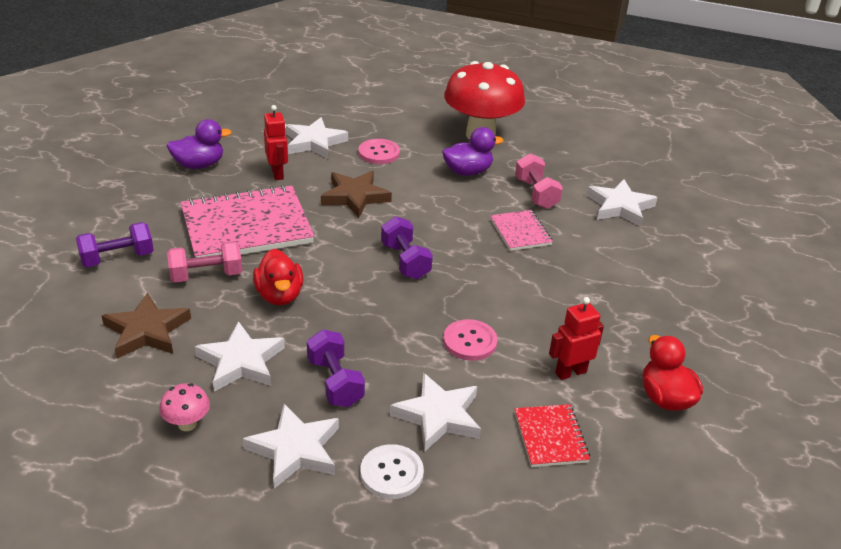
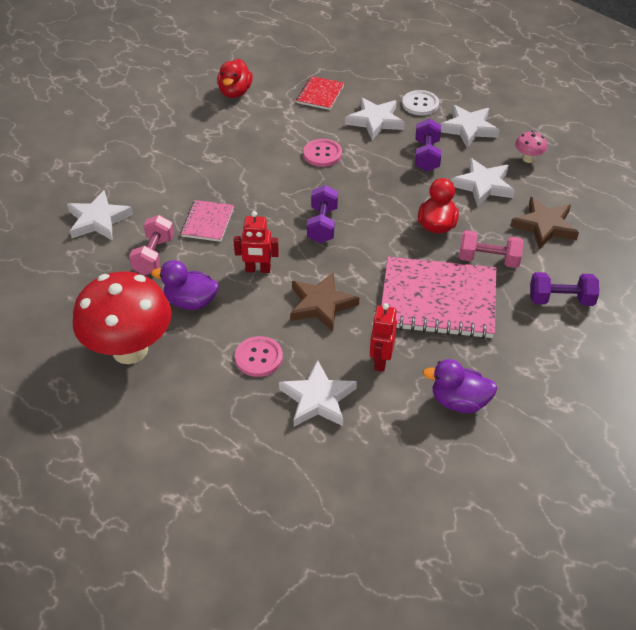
camera: 150 degrees left, 10 degrees up
red robot [549,297,604,380] -> red robot moved to [233,211,279,273]

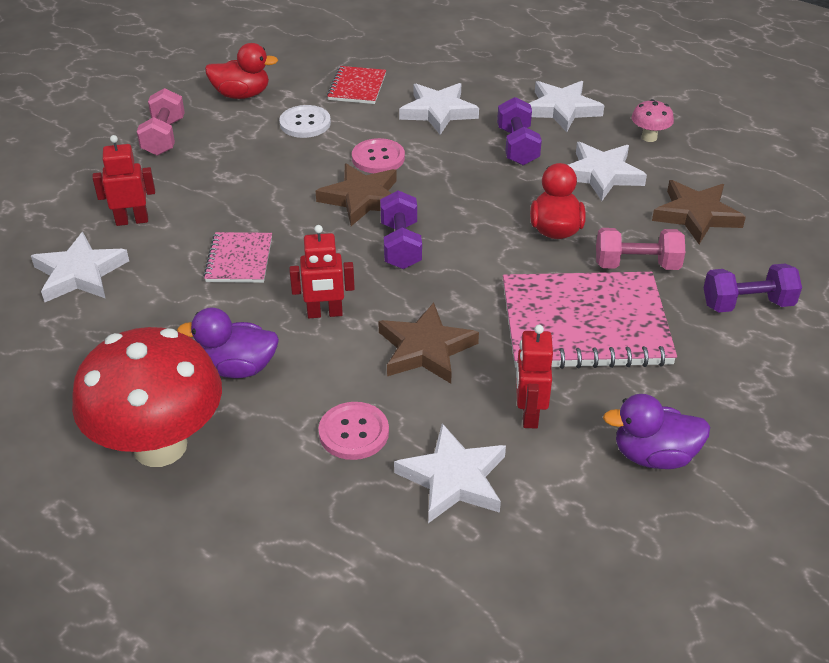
camera: 10 degrees left, 5 degrees down
pink dumbbell [129,215,174,275] -> pink dumbbell moved to [137,88,185,156]
red duck [217,59,253,98] -> red duck turned 90 degrees counterclockwise [205,43,278,99]
white button [402,90,439,115] -> white button moved to [279,105,331,138]
none -> red robot [92,135,155,226]
none -> brown star [316,163,397,226]

